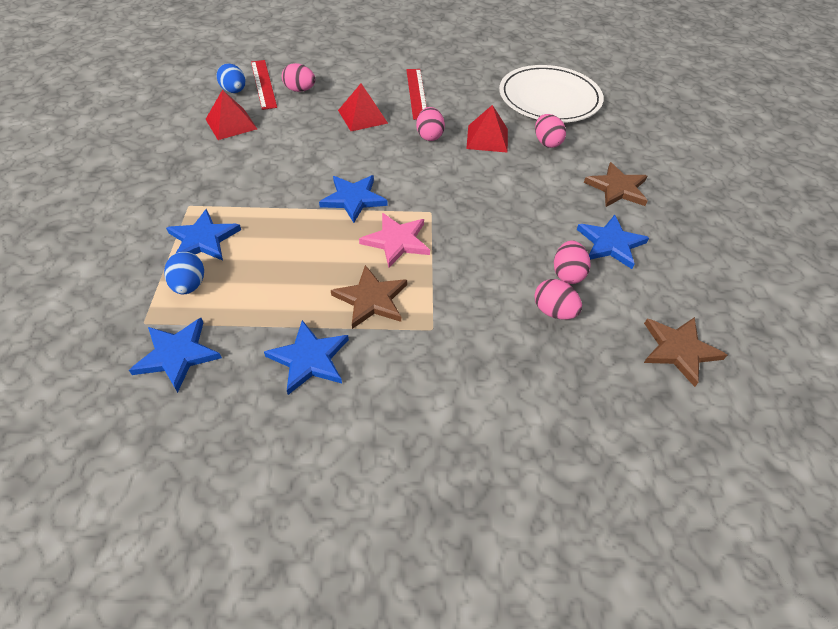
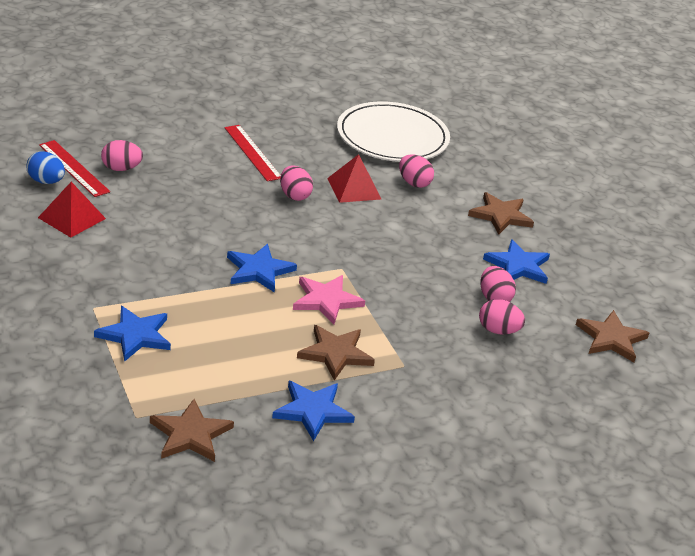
camera: 25 degrees left, 15 degrees down
blue star [129,318,222,393] -> brown star [150,399,234,462]
blue egg [164,251,204,294] -> none
red pyramid [338,83,388,131] -> none

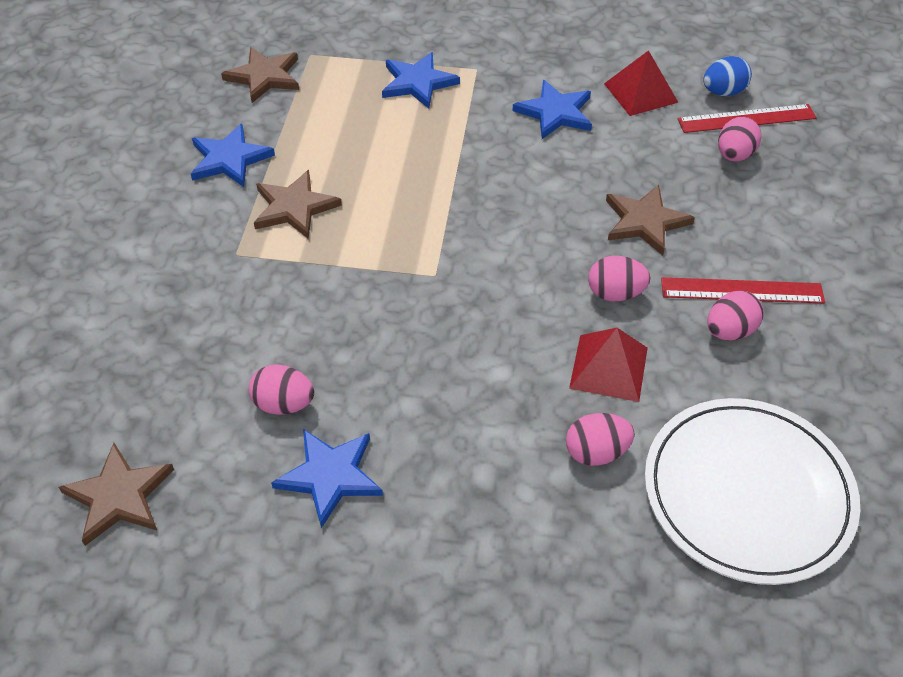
camera: 125 degrees right, 15 degrees up
blue star [227,244,297,293] -> blue star moved to [512,80,592,139]
pink star [293,275,365,325] -> none
brown star [468,192,534,235] -> brown star moved to [606,185,695,255]
pink egg [479,299,525,335] -> pink egg moved to [707,291,764,340]

